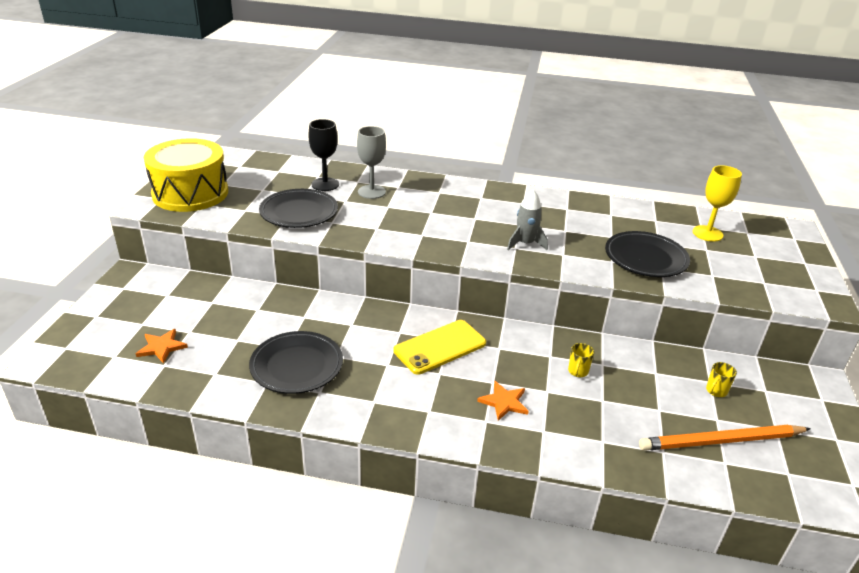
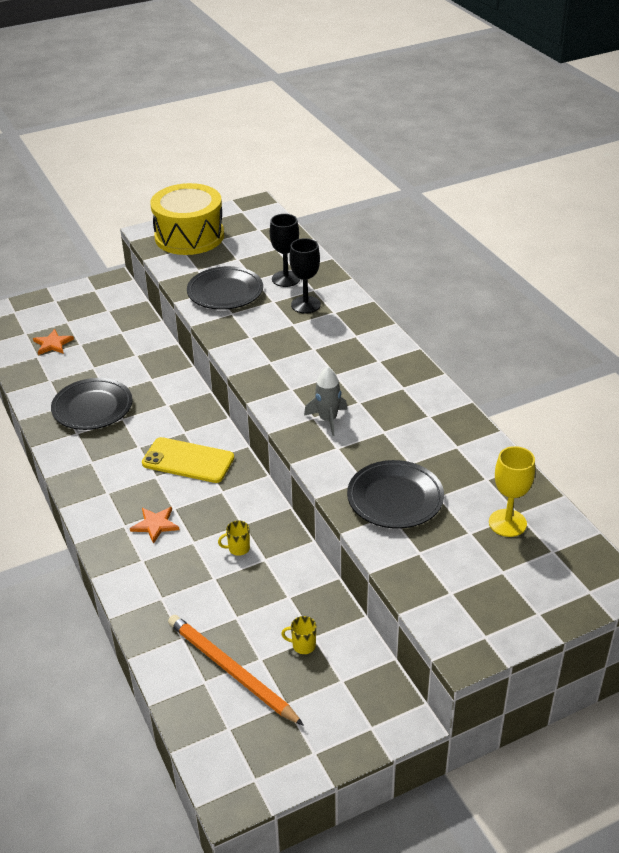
camera: 55 degrees right, 5 degrees up
grey goblet [357,126,386,199] -> black goblet [289,238,321,314]

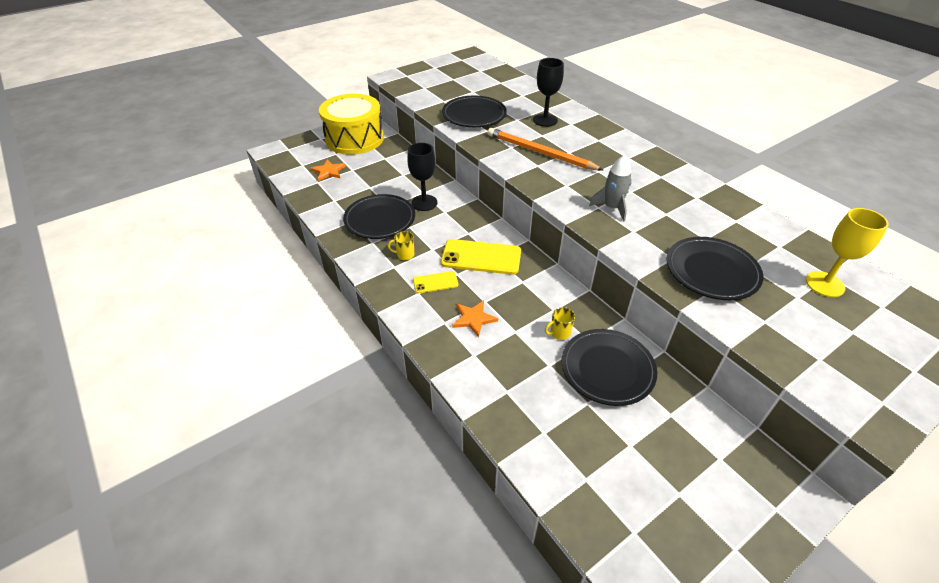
camera: 10 degrees left, 5 degrees up
yellow drum [150,183,224,255] -> yellow drum moved to [319,94,384,155]
orange pencil [168,615,304,726] -> orange pencil moved to [488,128,603,171]
black goblet [270,214,300,287] -> black goblet moved to [407,143,438,211]
yellow mug [281,616,316,654] -> yellow mug moved to [388,231,414,260]
none -> yellow phone [413,271,458,293]
none -> black plate [562,329,657,406]

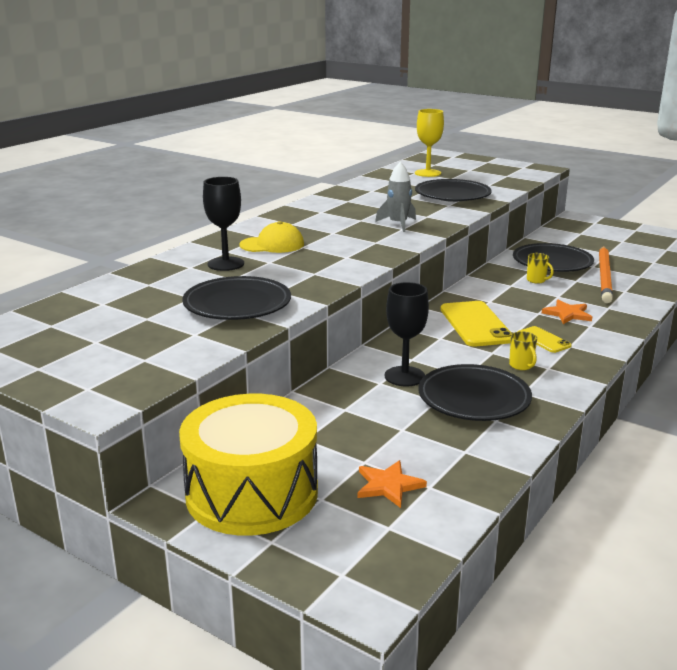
camera: 110 degrees left, 20 degrees down
orange pencil [488,128,603,171] -> orange pencil moved to [599,246,613,303]
none -> yellow cap [239,221,304,253]

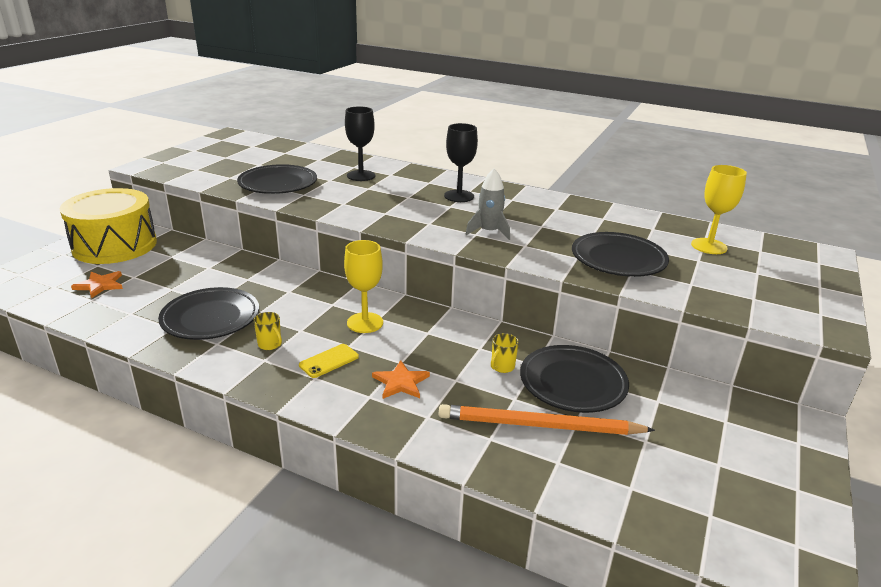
camera: 80 degrees right, 5 degrees up
yellow cap [239,221,304,253] -> none
black goblet [385,282,429,386] -> black goblet moved to [444,123,478,202]
yellow phone [440,301,512,346] -> yellow goblet [344,240,383,333]
yellow mug [509,331,537,370] -> yellow mug turned 105 degrees counterclockwise [254,312,282,350]

